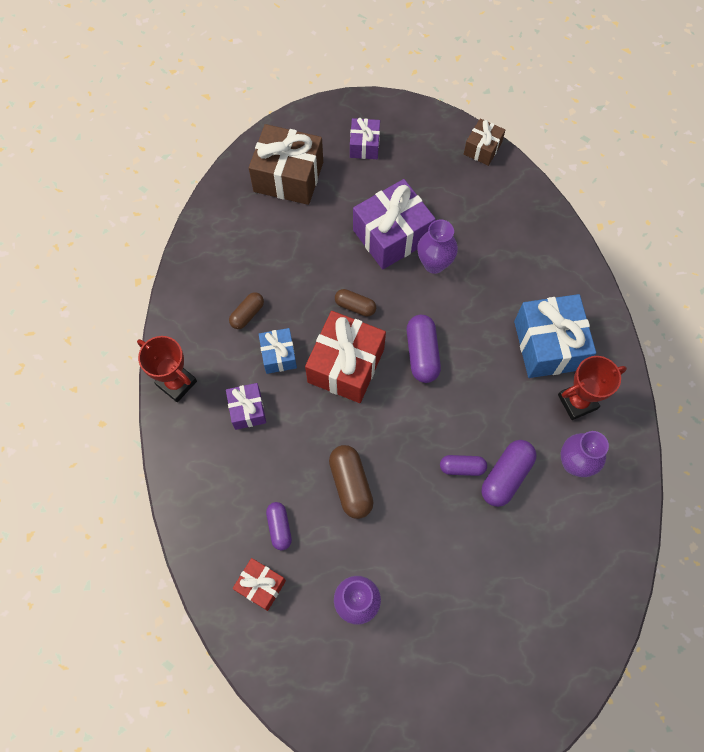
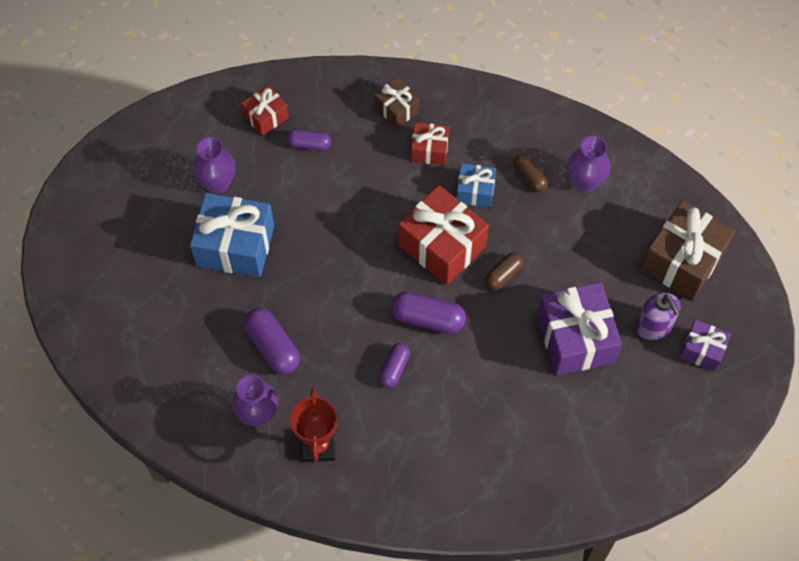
camera: 110 degrees right, 5 degrees down
red trophy [137,336,197,402] -> none
purple gift [226,383,266,430] -> red gift [411,122,449,165]
brown capsule [329,445,373,519] -> none
purple vase [417,220,458,274] -> purple vase moved to [568,136,610,193]
purple capsule [440,455,487,476] -> purple capsule moved to [379,343,410,388]
brown gift [464,118,505,166] -> brown gift moved to [374,77,420,129]
blue gift [514,294,596,378] -> blue gift moved to [190,193,274,278]
none -> purple soap dispenser [636,293,680,340]

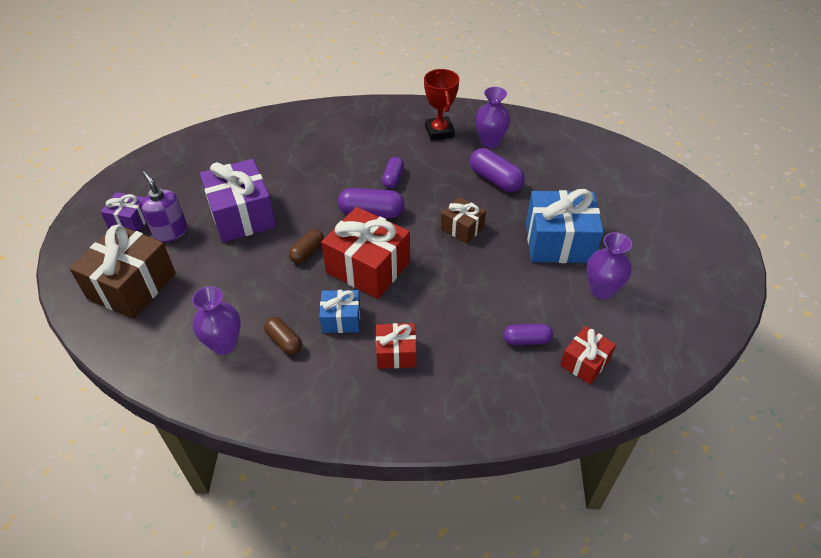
camera: 170 degrees right, 15 degrees down
brown gift [374,77,420,129] -> brown gift moved to [441,197,486,244]

